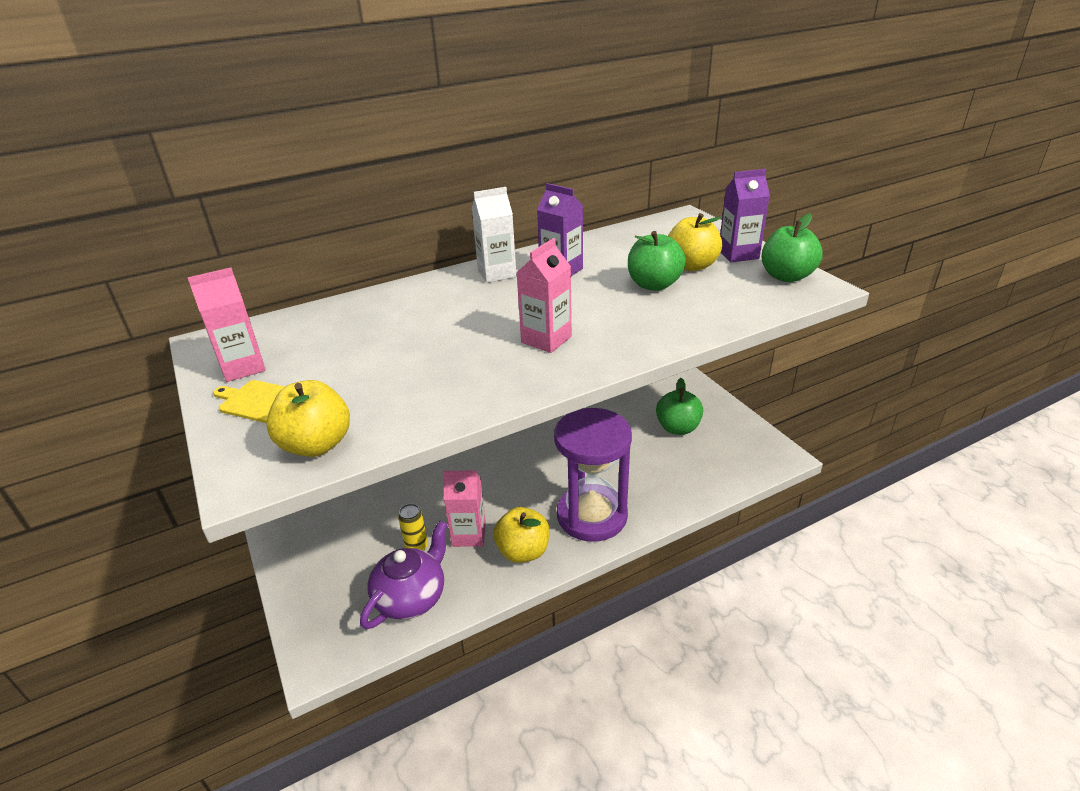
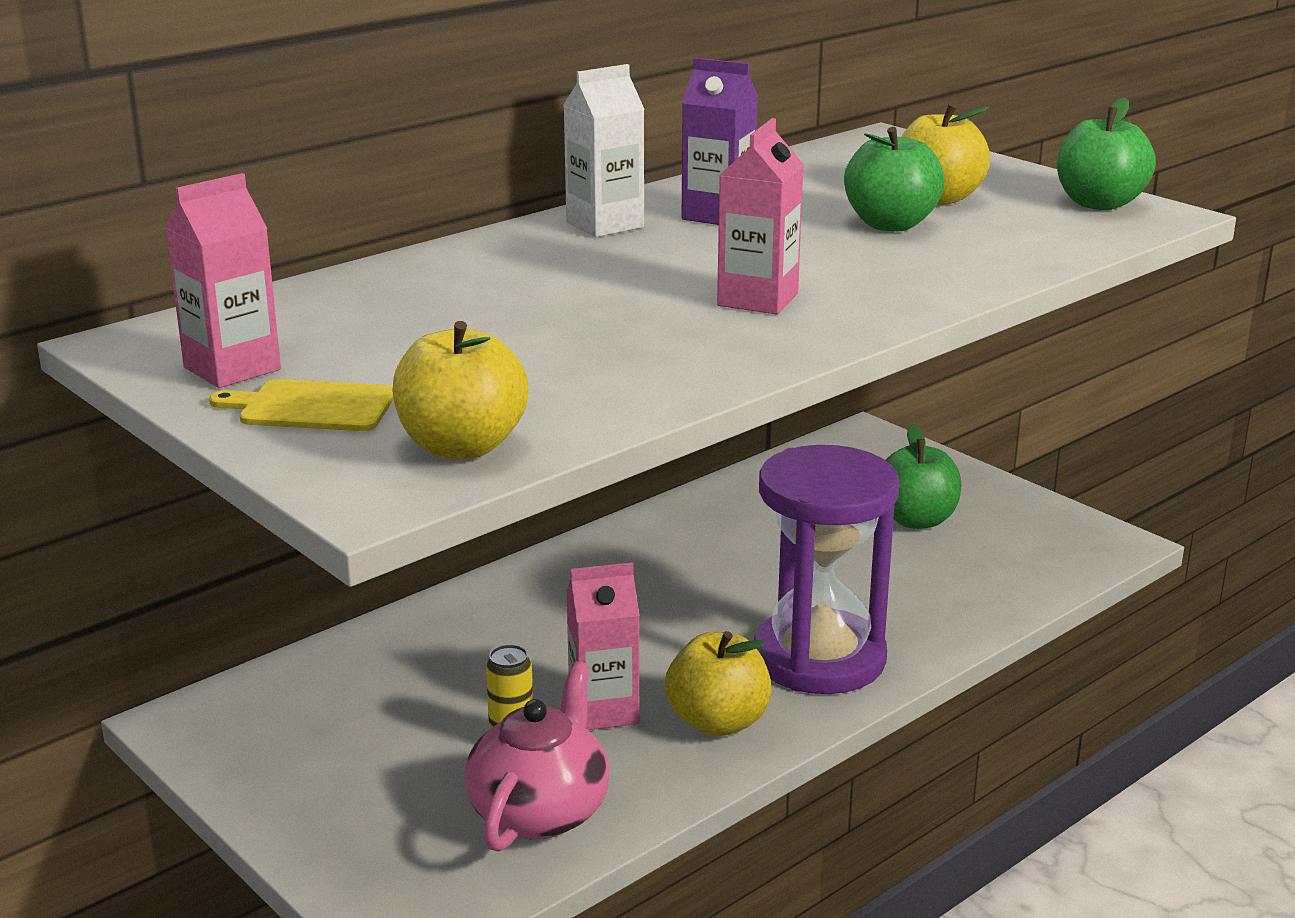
camera: 15 degrees left, 10 degrees down
purple teapot [360,521,448,629] -> pink teapot [464,661,610,852]
purple carton [720,169,770,262] -> none

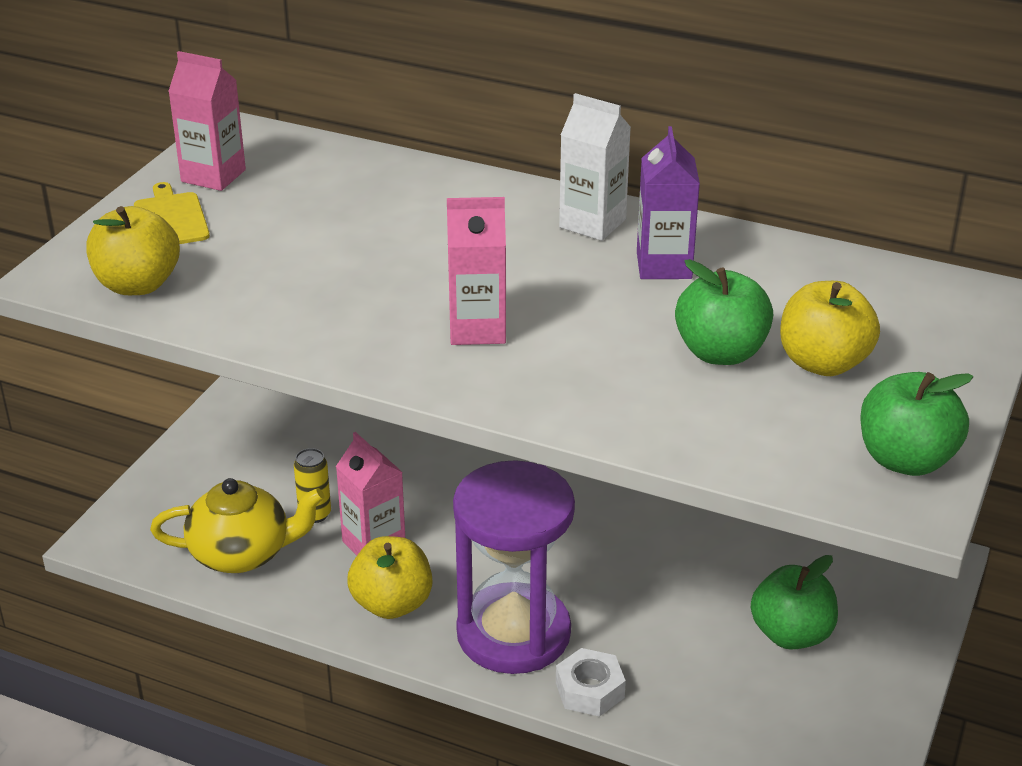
camera: 65 degrees right, 10 degrees up
pink teapot [464,661,610,852] -> yellow teapot [150,478,324,573]
none -> white nut [556,648,626,717]

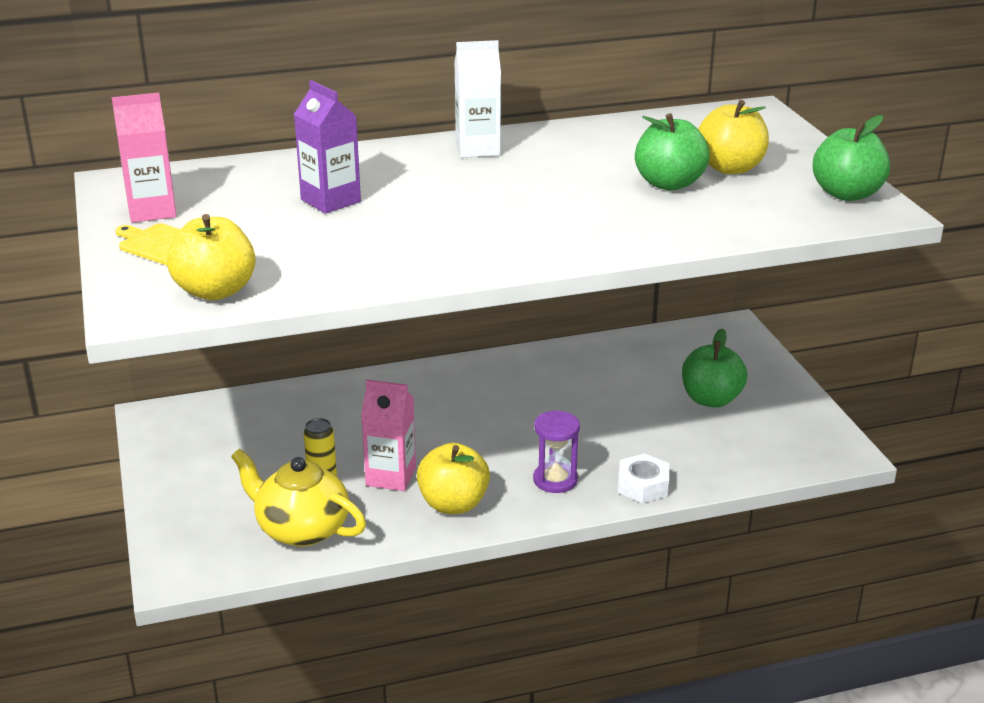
camera: 40 degrees left, 5 degrees down
yellow teapot [150,478,324,573] -> yellow teapot turned 105 degrees counterclockwise [231,449,366,547]
pink carton [447,197,506,345] -> none
purple hourglass [453,460,575,674] -> purple hourglass [533,410,580,493], size x0.47
purple carton [637,126,700,279] -> purple carton moved to [294,80,361,214]

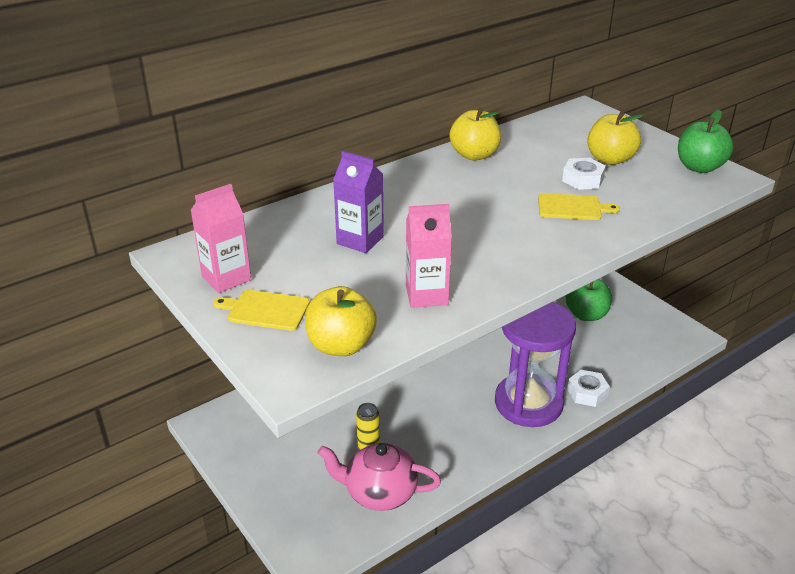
camera: 20 degrees left, 5 degrees up
yellow teapot [231,449,366,547] -> pink teapot [317,443,441,511]
pink carton [361,379,416,491] -> pink carton moved to [406,204,452,308]
yellow apple [417,443,490,514] -> yellow apple moved to [449,107,501,161]
white carton [454,40,501,158] -> none
purple hourglass [533,410,580,493] -> purple hourglass [495,302,576,427], size x2.12
green apple [635,113,710,191] -> white nut [562,158,606,190]
none -> yellow cutting board [538,193,620,220]

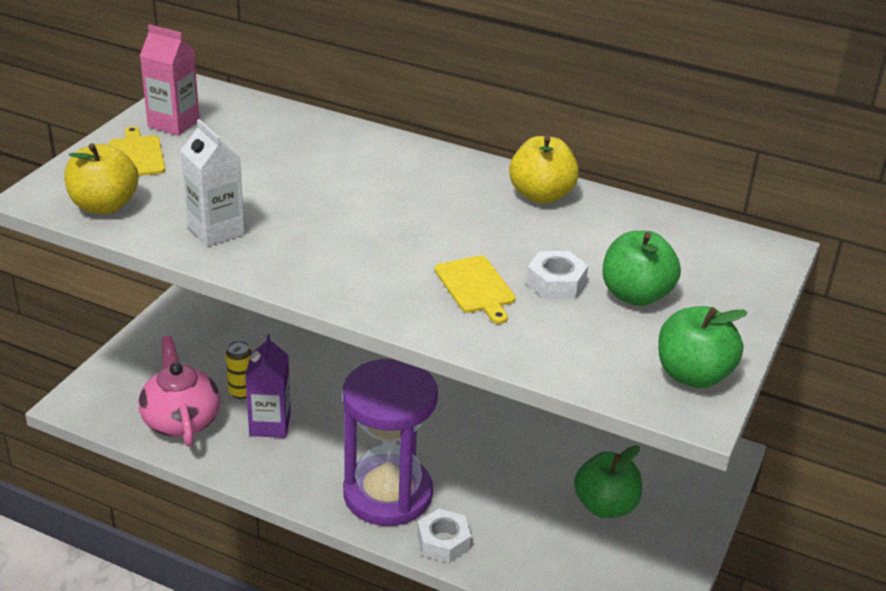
camera: 60 degrees right, 0 degrees up
purple carton [333,151,384,253] -> purple carton moved to [245,334,291,438]
pink carton [406,204,452,308] -> white carton [180,119,245,247]
yellow apple [587,111,643,165] -> green apple [603,231,681,306]

